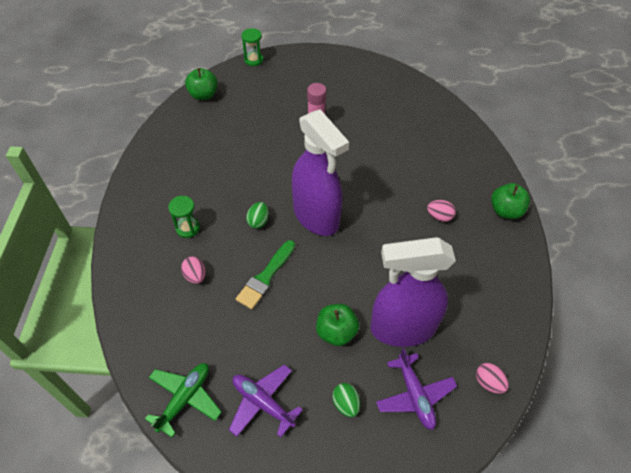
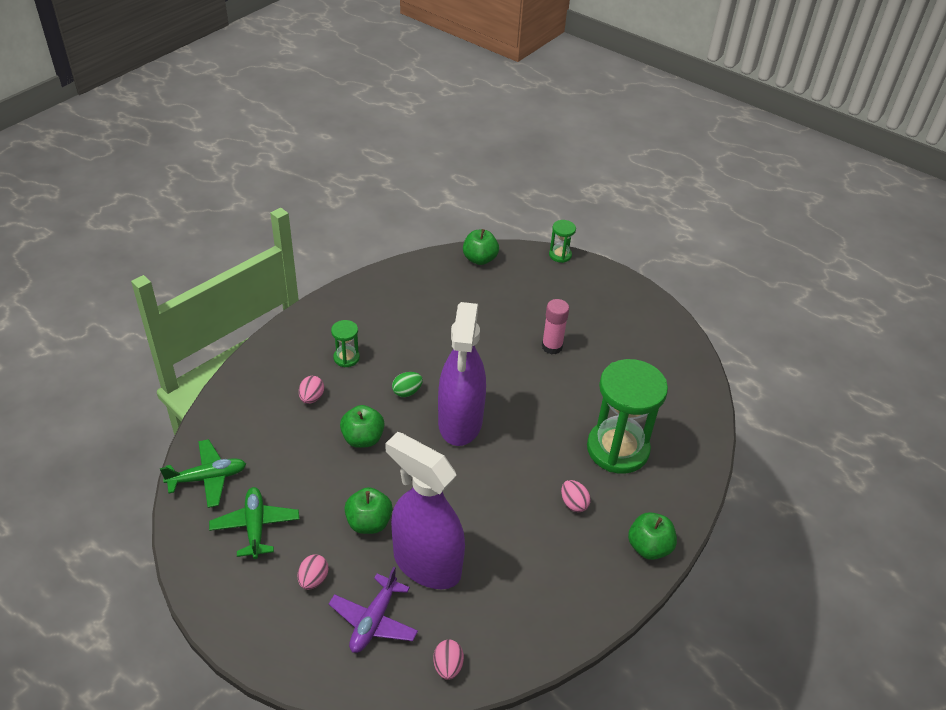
camera: 40 degrees right, 10 degrees down
purple plane [229,365,303,437] -> green plane [209,487,299,559]
green brush [236,240,295,309] -> green apple [340,405,385,448]
green egg [332,383,360,417] -> pink egg [297,554,328,590]
none -> green hourglass [587,359,668,474]

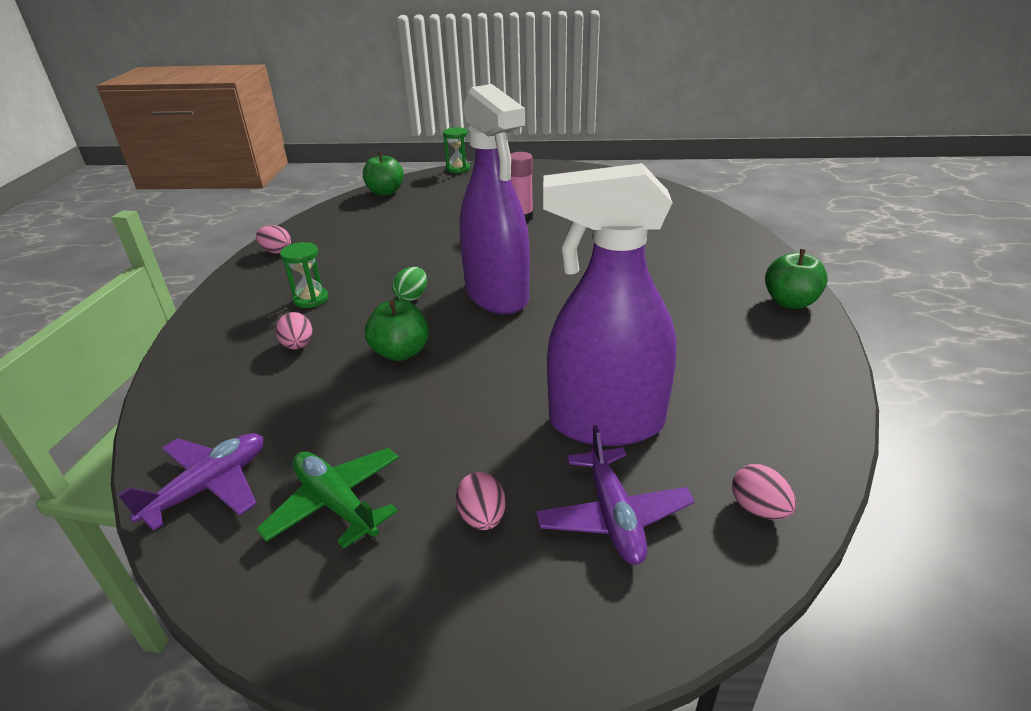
camera: 30 degrees left, 10 degrees down
green plane [160,439,246,508] -> purple plane [117,433,263,531]
green apple [344,487,393,534] -> none
pink egg [561,480,591,512] -> pink egg moved to [256,225,291,254]
green hourglass [587,359,668,474] -> none

